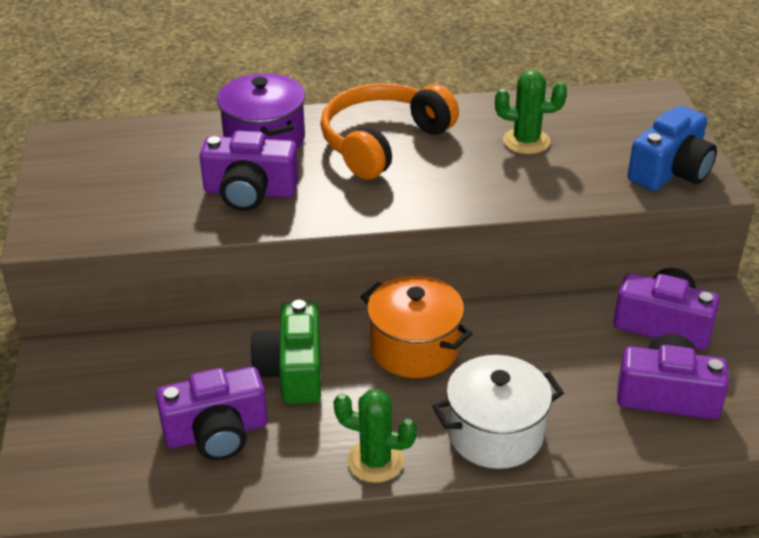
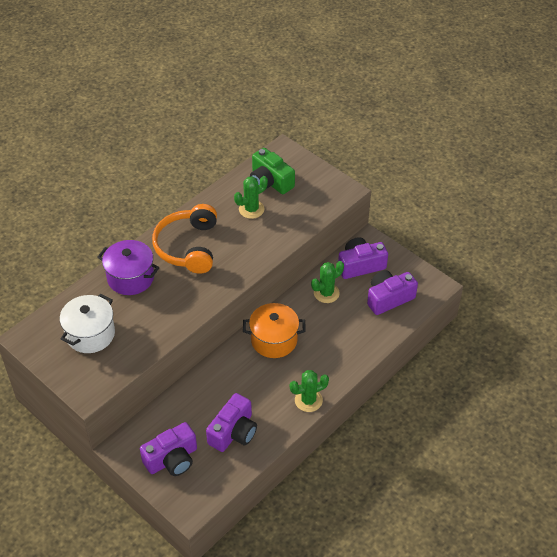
camera: 40 degrees left, 10 degrees up
purple camera [199,131,299,211] -> purple camera moved to [140,422,197,476]
green camera [250,300,321,404] -> green camera moved to [250,148,295,194]
white pot [432,355,564,469] -> white pot moved to [60,294,115,353]
blue camera [628,106,717,191] -> none
none -> green cactus [311,261,344,303]

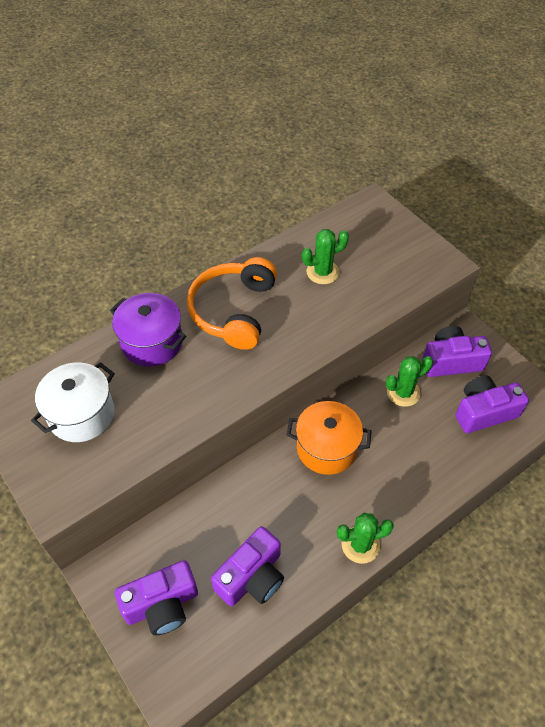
camera: 10 degrees right, 5 degrees up
green camera [250,148,295,194] -> none

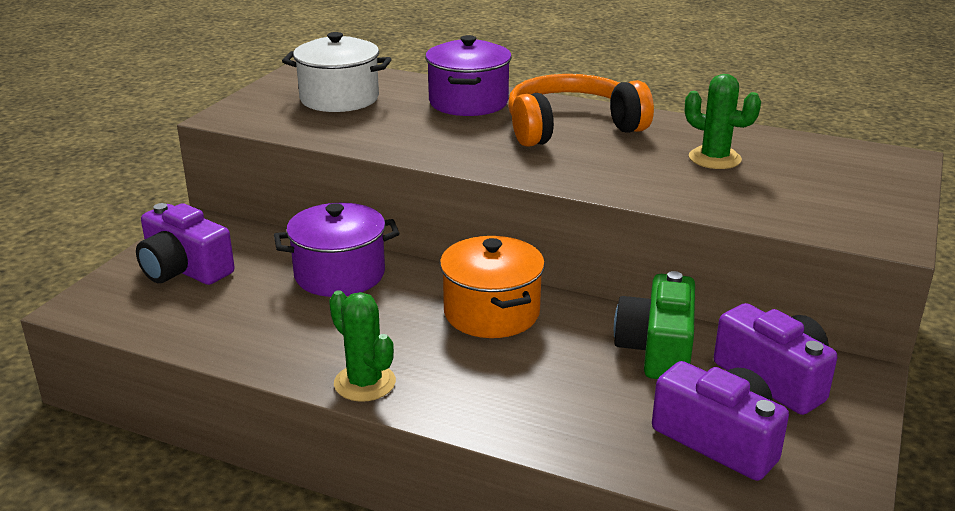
camera: 60 degrees right, 25 degrees down
purple camera [211,526,284,606] -> none
green cactus [386,356,433,407] -> green camera [614,271,695,379]
none -> purple pot [274,203,399,297]

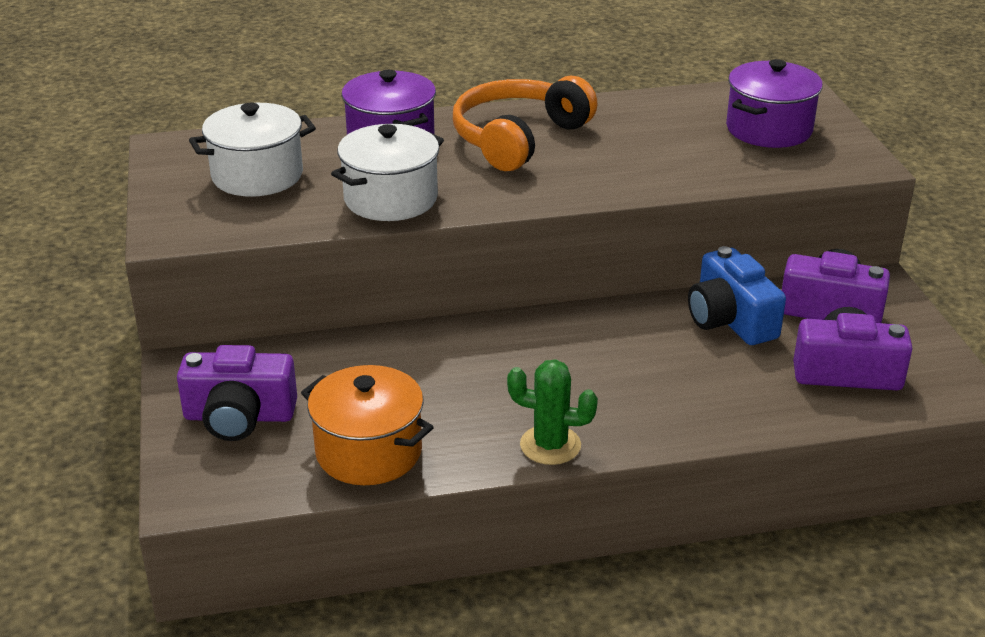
camera: 35 degrees left, 5 degrees up
purple pot [274,203,399,297] -> purple pot moved to [726,59,823,148]
orange pot [440,236,545,338] -> orange pot moved to [301,365,434,485]
green camera [614,271,695,379] -> blue camera [688,246,786,345]
green cactus [685,74,761,169] -> none
none -> white pot [331,124,444,221]

